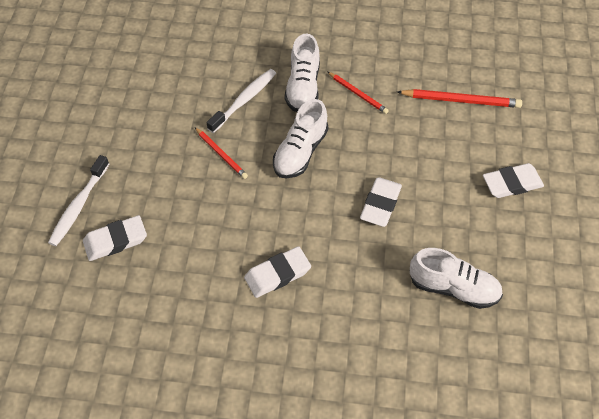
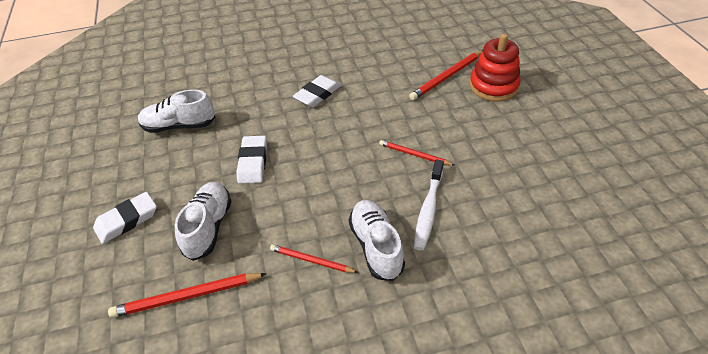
camera: 160 degrees right, 10 degrees down
white toothbrush [48,155,109,246] -> red stacking toy [469,34,521,102]
white eraser [83,215,147,261] -> red pencil [409,50,483,100]
white shoe [273,99,328,178] -> white shoe moved to [175,182,232,261]

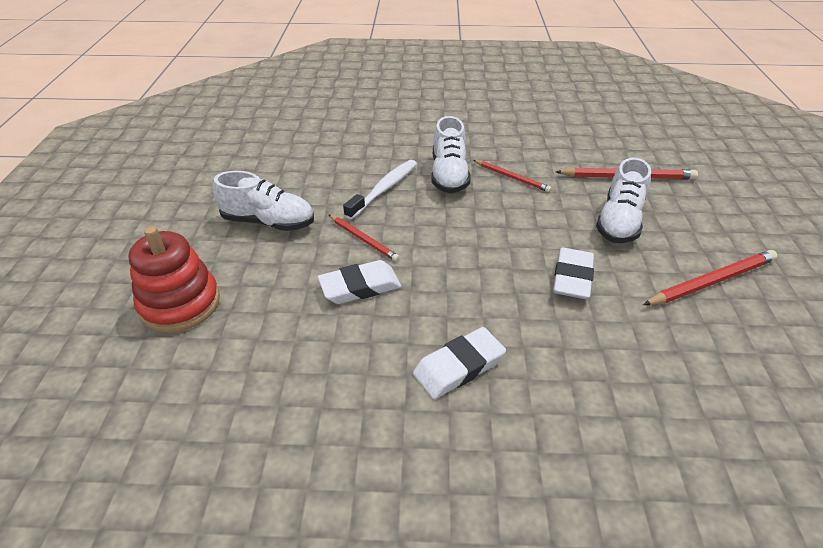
camera: 165 degrees left, 5 degrees down
white eraser [93,192,157,244] -> white eraser moved to [318,260,401,304]
white shoe [138,89,215,133] -> white shoe moved to [213,171,314,231]
red pencil [409,50,483,100] -> red pencil moved to [643,250,778,305]

